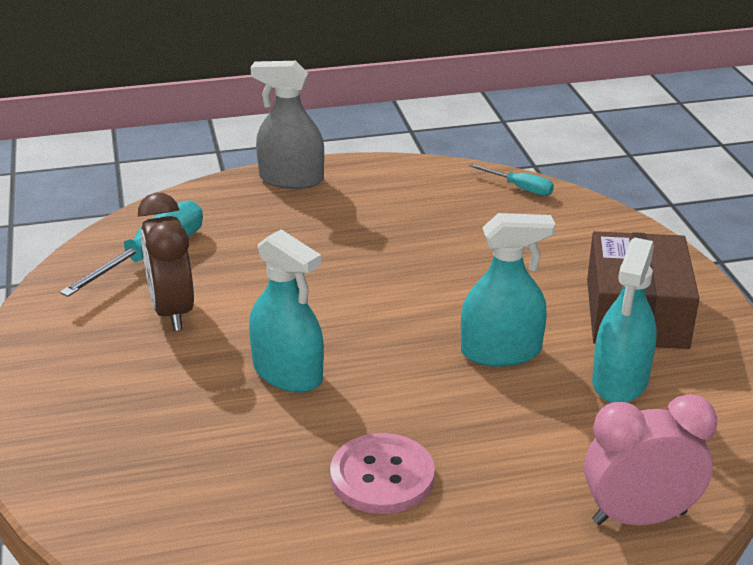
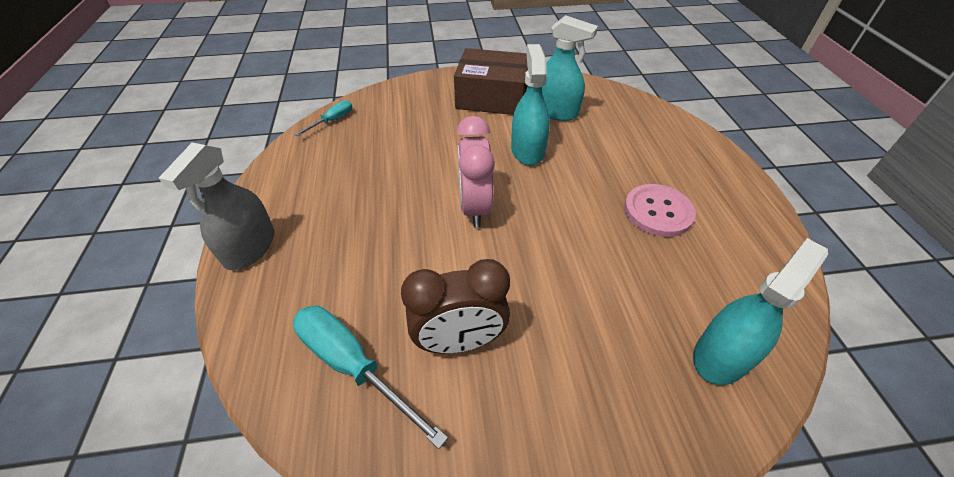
camera: 85 degrees left, 15 degrees up
turquoise spray bottle [249,229,324,393] -> turquoise spray bottle moved to [693,238,828,385]
pink clock [584,394,717,526] -> pink clock moved to [456,116,495,228]

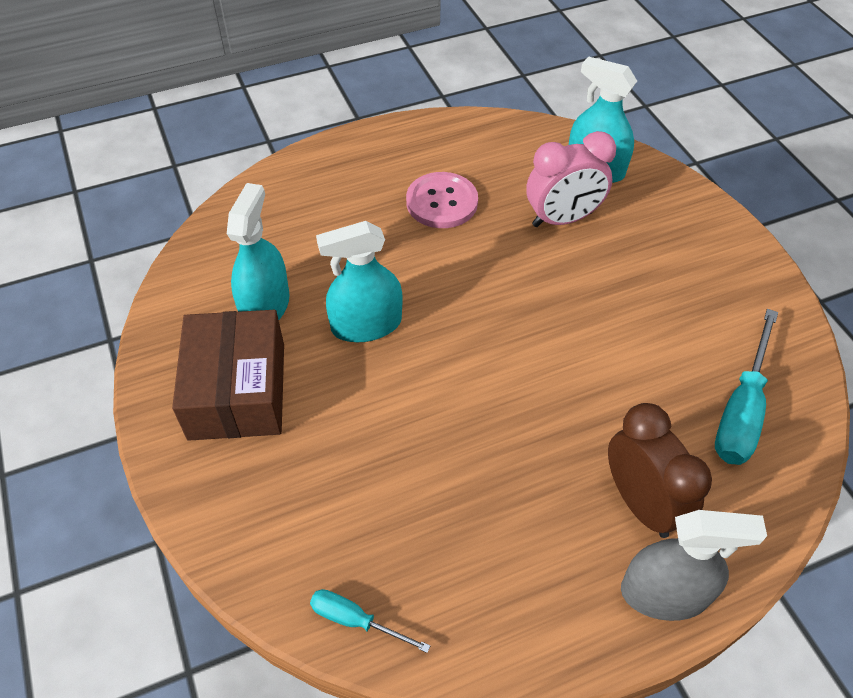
camera: 105 degrees left, 5 degrees up
brown clock [401,259,510,354] -> brown clock moved to [608,403,712,538]
pink clock [456,116,495,228] -> pink clock moved to [526,131,616,227]

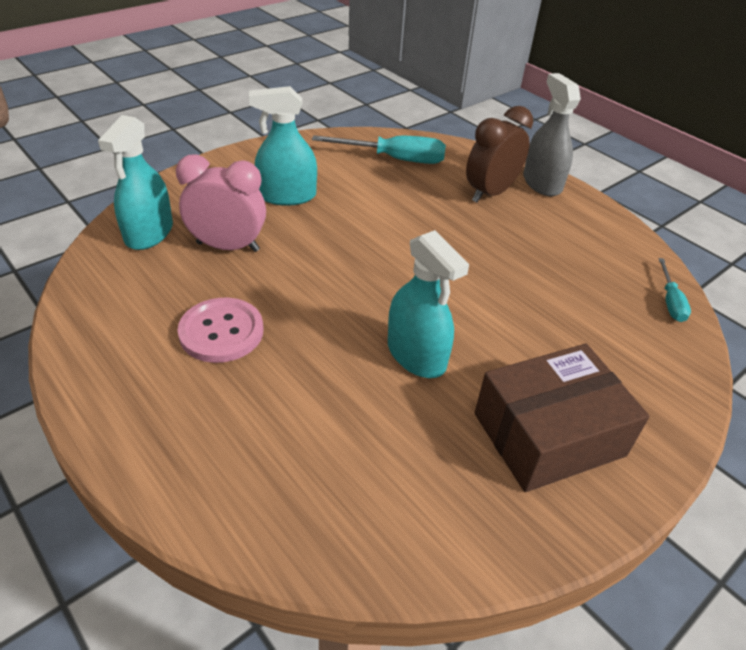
camera: 110 degrees left, 10 degrees down
turquoise spray bottle [227,183,290,320] -> turquoise spray bottle moved to [249,86,317,206]
pink clock [526,131,616,227] -> pink clock turned 45 degrees counterclockwise [176,154,266,252]

